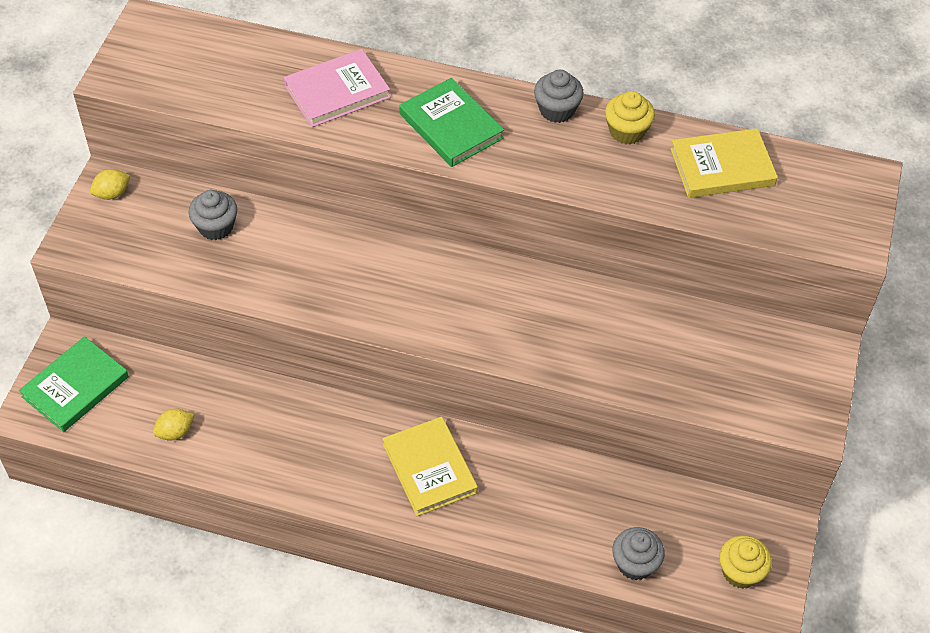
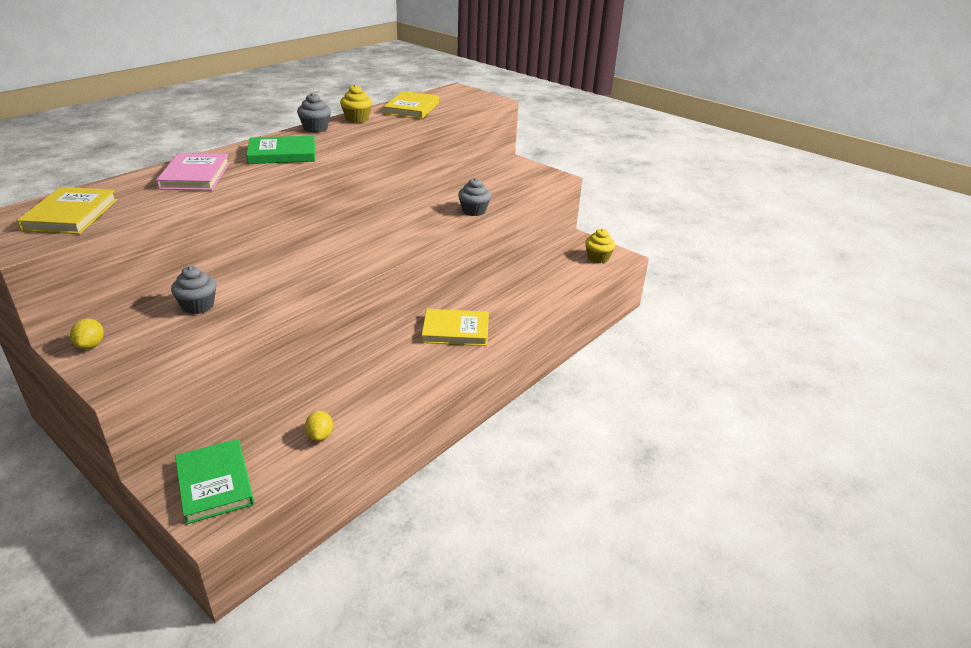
camera: 65 degrees left, 20 degrees down
grey cupcake [612,527,665,581] -> grey cupcake moved to [458,178,491,216]
none -> yellow book [17,187,117,234]

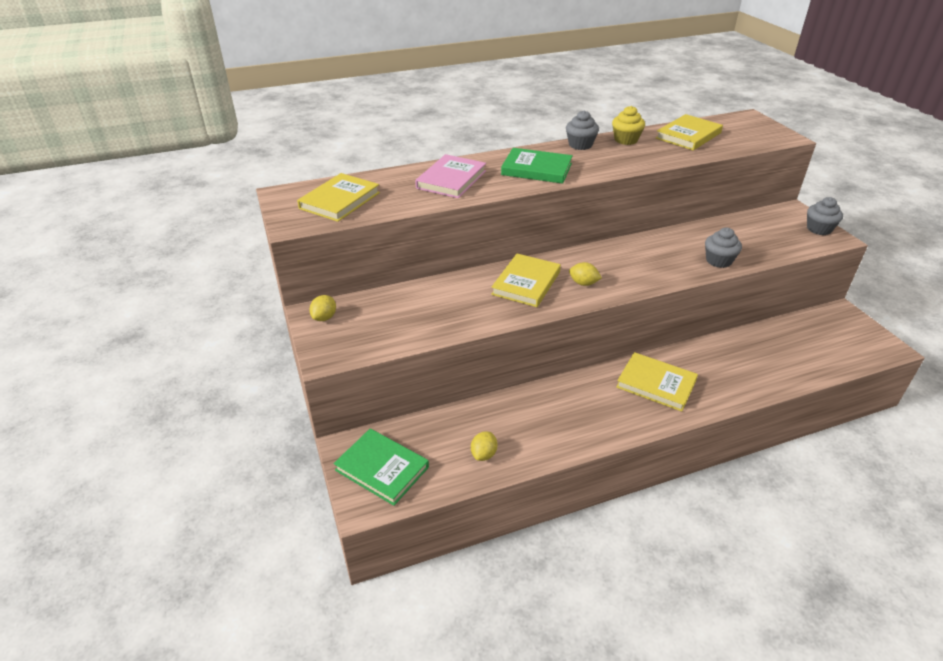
camera: 30 degrees right, 5 degrees up
grey cupcake [171,266,216,314] -> grey cupcake moved to [807,197,843,235]
green book [175,439,254,524] -> green book turned 60 degrees counterclockwise [334,429,429,506]
yellow cupcake [585,229,616,263] -> none
none -> yellow book [491,253,561,307]
none -> yellow lemon [569,262,602,286]

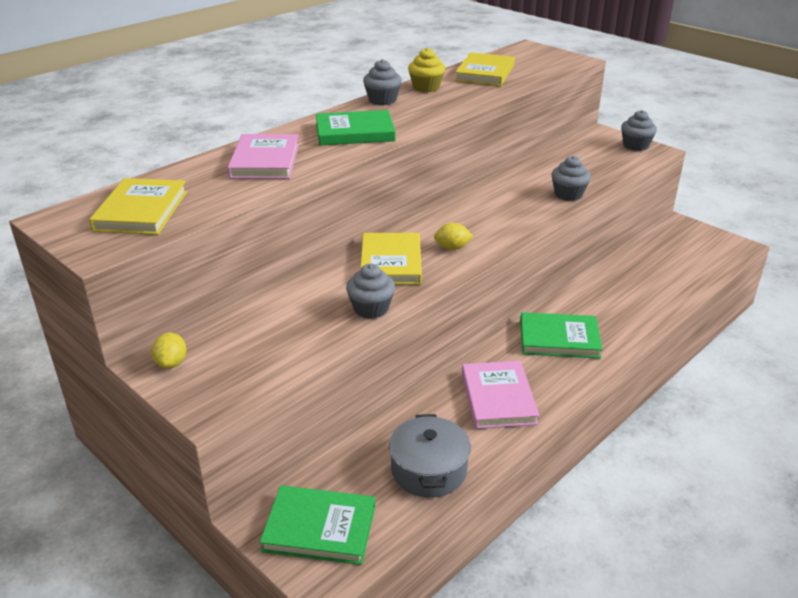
camera: 25 degrees left, 5 degrees down
yellow lemon [471,432,497,461] -> grey pot [389,414,471,498]
yellow book [616,352,698,412] -> green book [520,312,603,359]
none -> grey cupcake [346,264,395,319]
none -> pink book [462,361,539,429]

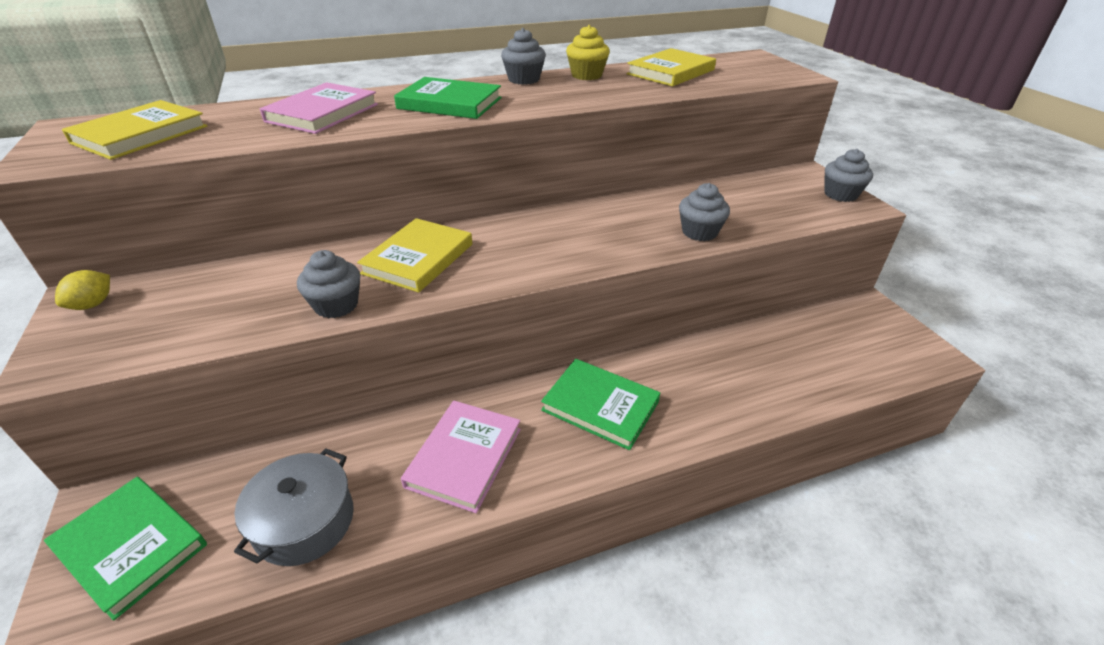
camera: 25 degrees right, 5 degrees up
yellow lemon [434,223,473,250] -> none

